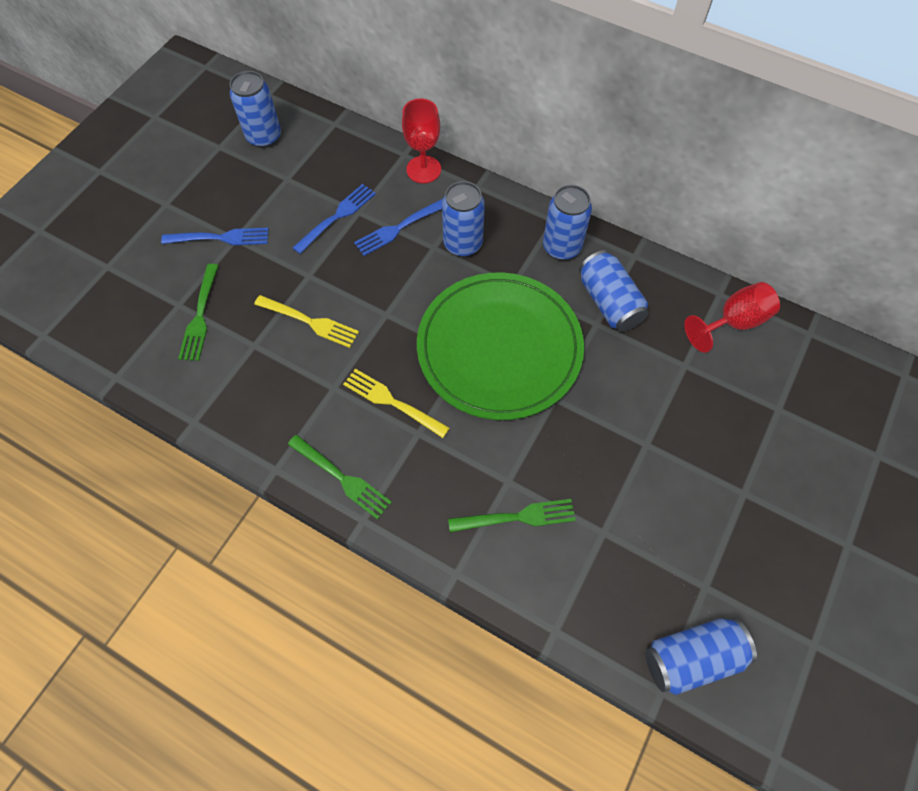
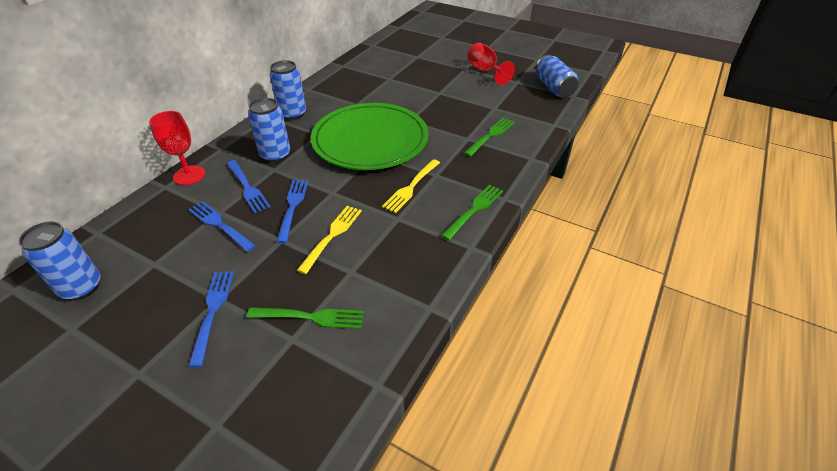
camera: 90 degrees left, 20 degrees down
green fork [448,499,576,532] -> green fork turned 45 degrees clockwise [464,118,515,157]
blue can [579,250,648,332] -> none
red goblet [684,282,780,353] -> red goblet moved to [467,43,515,85]
none -> blue fork [276,180,309,243]

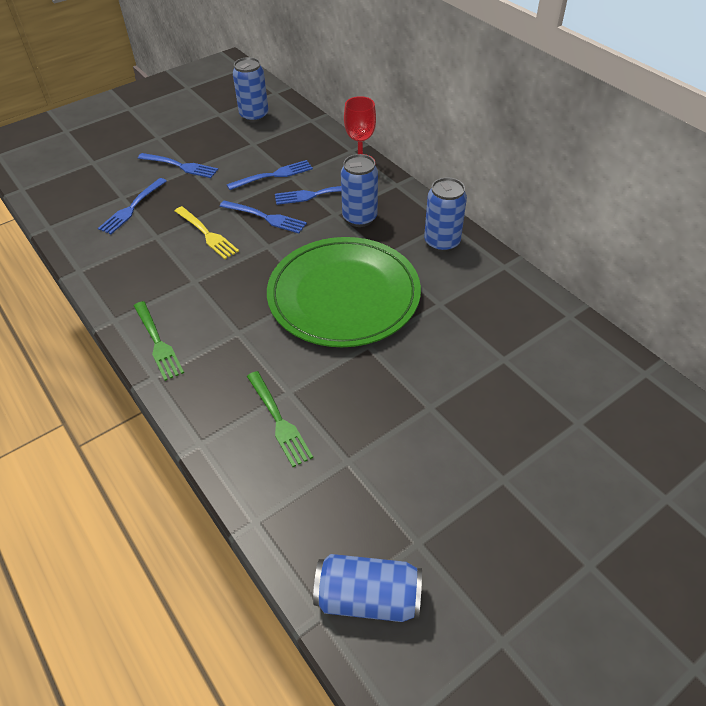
camera: 115 degrees right, 5 degrees up
green fork [247,307,364,329] -> blue fork [98,178,167,234]
yellow fork [382,159,440,213] -> none
red goblet [467,43,515,85] -> none

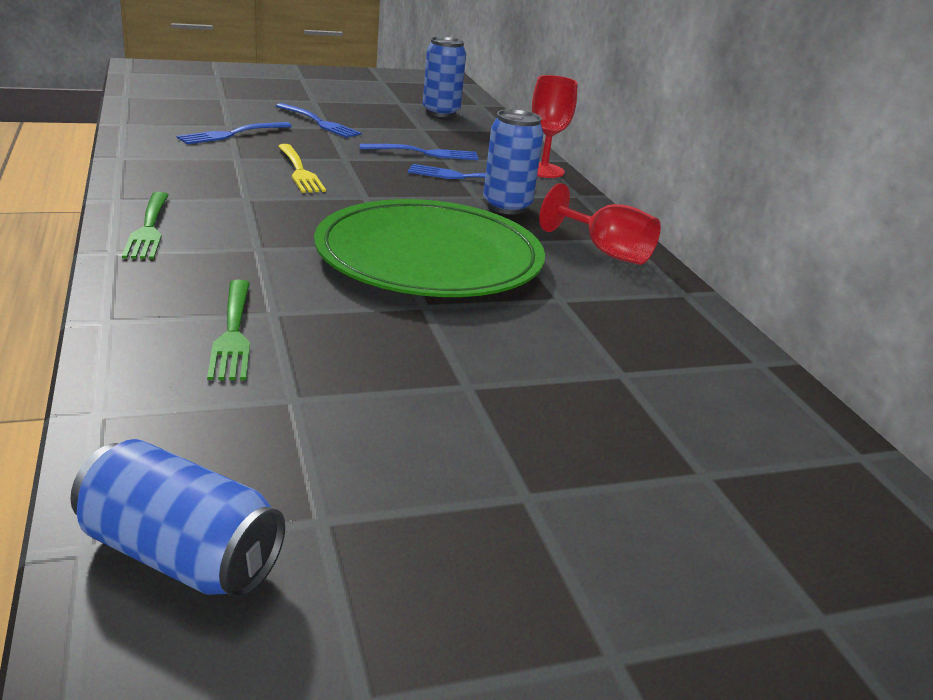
camera: 15 degrees right, 20 degrees down
blue fork [220,200,307,233] -> none
blue can [424,177,467,252] -> red goblet [539,183,661,265]

